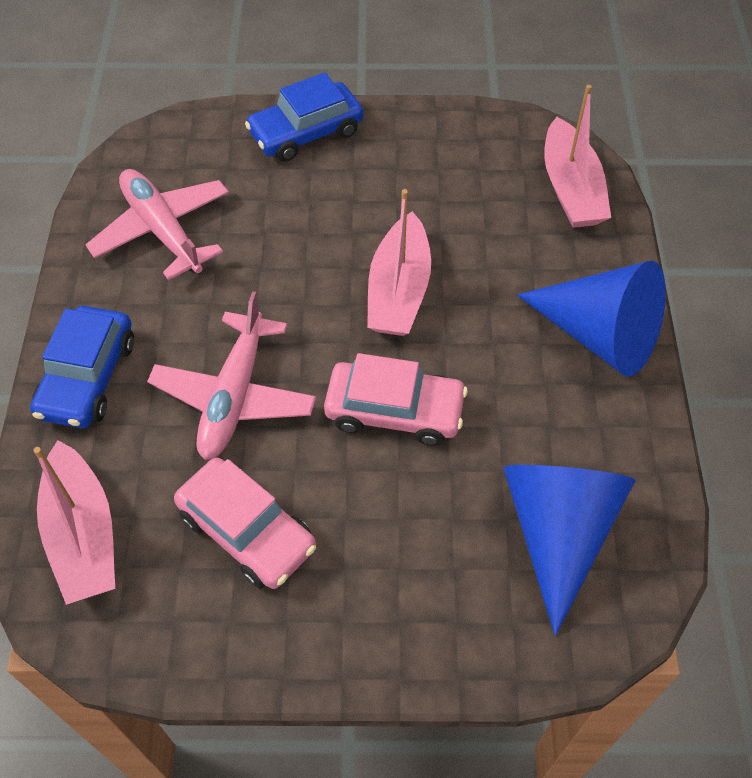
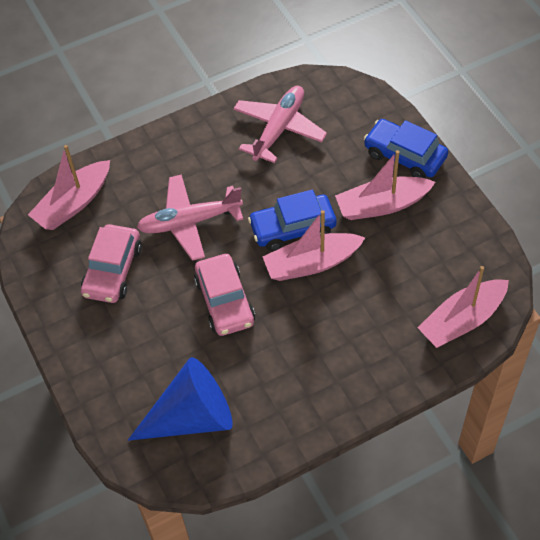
camera: 65 degrees right, 0 degrees up
blue car [30,306,134,428] -> blue car moved to [248,190,337,251]
blue cone [517,261,666,377] -> none
none -> pink boat [335,150,436,220]

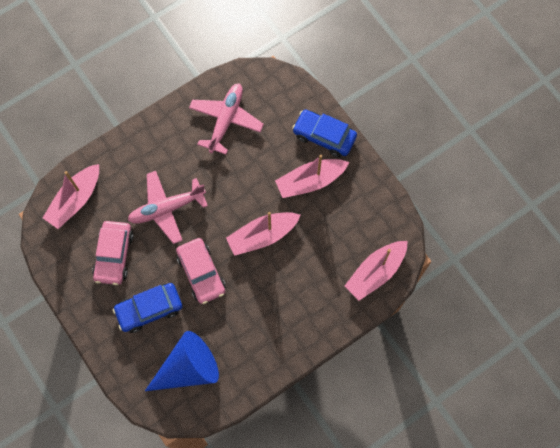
camera: 10 degrees left, 15 degrees up
blue car [248,190,337,251] -> blue car moved to [113,283,182,333]

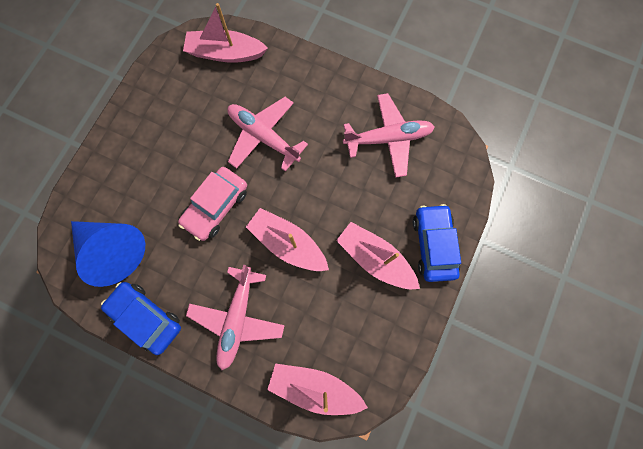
camera: 60 degrees right, 5 degrees up
pink car [92,221,134,285] -> none
blue car [113,283,182,333] -> blue car moved to [101,282,181,355]
none -> pink plane [186,265,285,370]

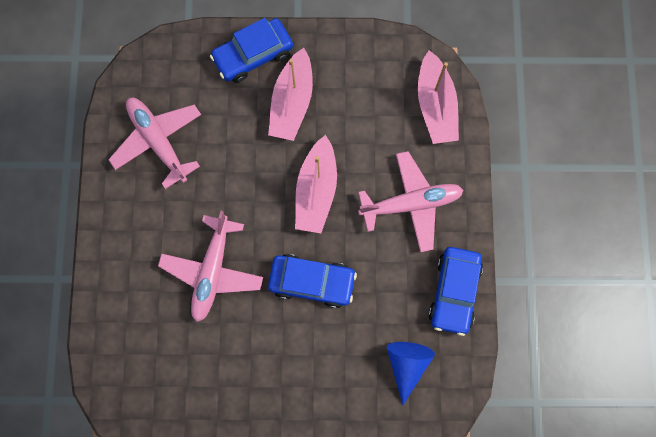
camera: 115 degrees left, 0 degrees up
blue cone [71,221,145,287] -> blue cone [387,342,435,405], size x0.64
pink car [178,167,247,241] -> blue car [268,254,357,308]
pink boat [183,3,268,63] -> none

